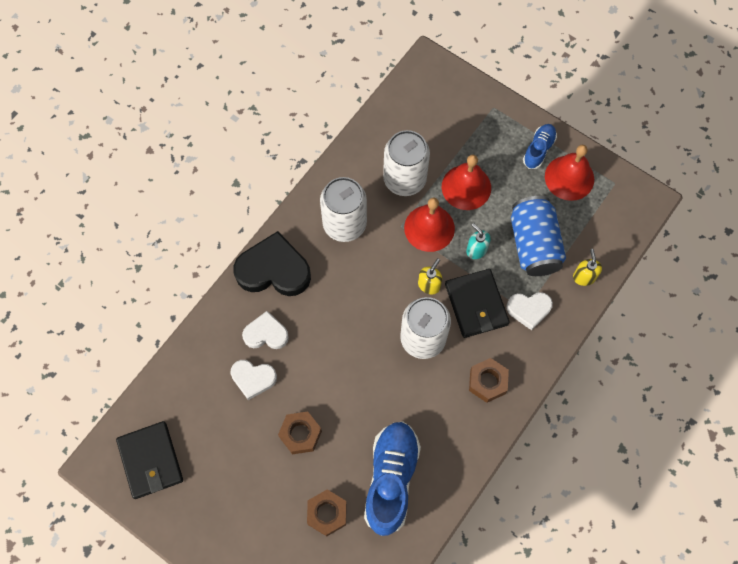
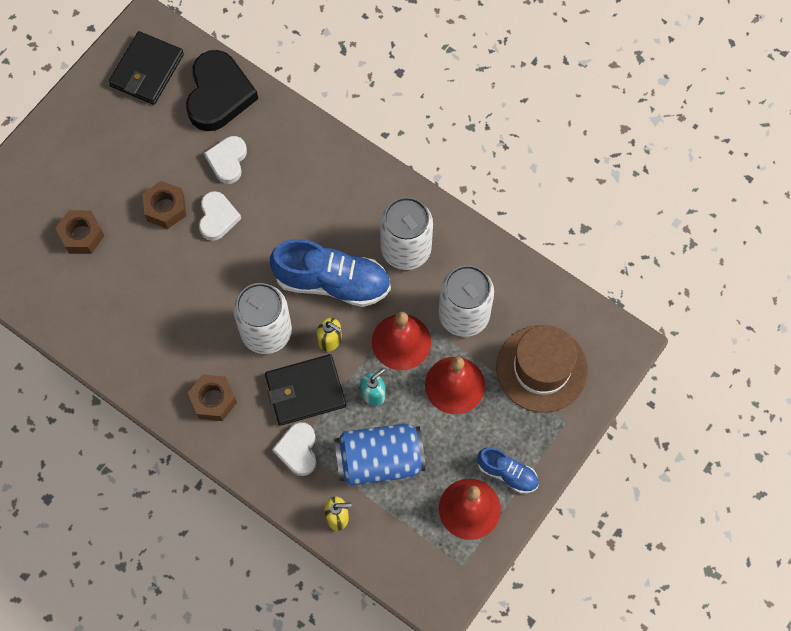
camera: 90 degrees right, 0 degrees up
black wallet [116,421,183,499] -> black wallet turned 45 degrees counterclockwise [109,31,184,105]
black heart [233,231,311,296] -> black heart moved to [186,50,258,131]
white heart [242,311,289,349] -> white heart moved to [199,191,241,241]
blue shoe [364,422,421,536] -> blue shoe moved to [270,239,391,307]
none -> brown hat [496,325,588,413]

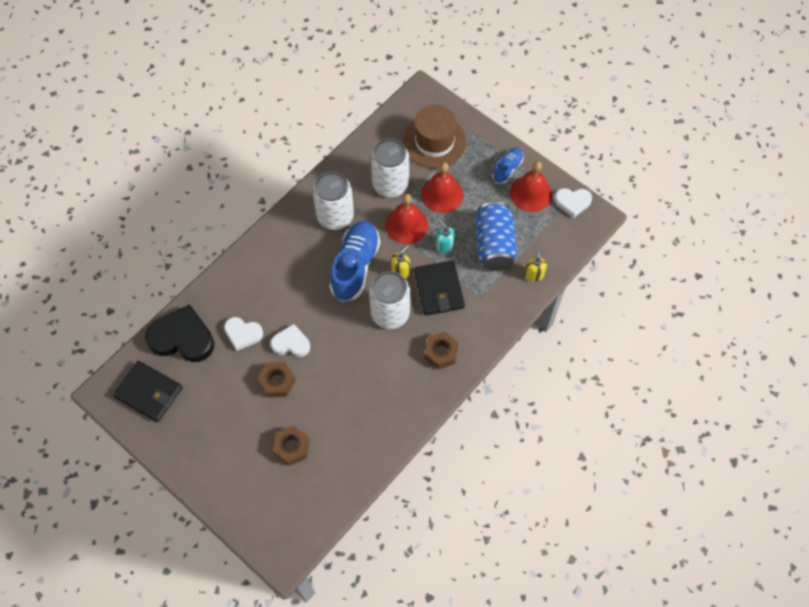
camera: 85 degrees left, 5 degrees down
white heart [272,422,316,476] -> white heart moved to [554,188,592,218]

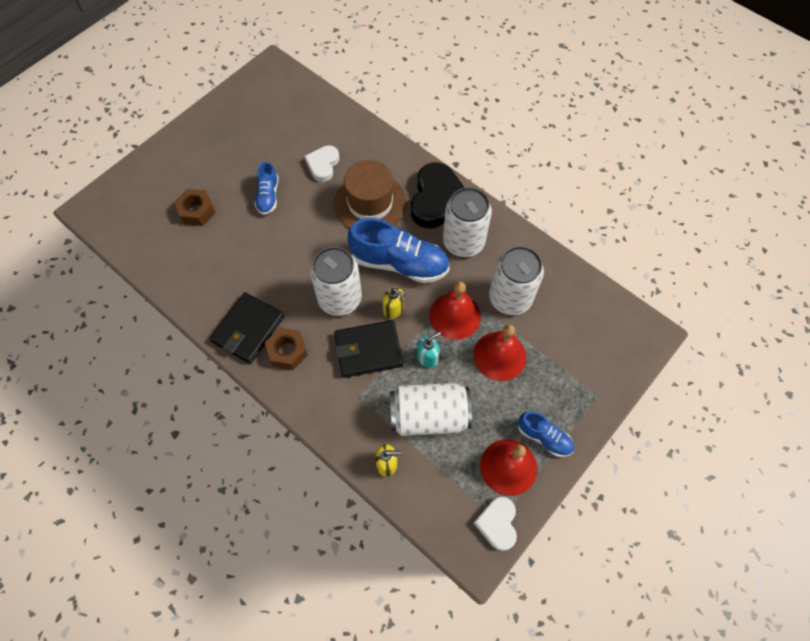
camera: 90 degrees right, 0 degrees up
black wallet [113,361,183,422] -> black wallet moved to [210,292,284,364]
black heart [145,304,214,362] -> black heart moved to [411,163,465,228]
brown nut [257,362,295,398] -> blue shoe [254,162,279,215]
white heart [271,324,310,357] -> none
brown hat [403,105,466,169] -> brown hat moved to [334,160,407,229]
blue can [475,202,518,270] -> white can [390,383,472,436]

